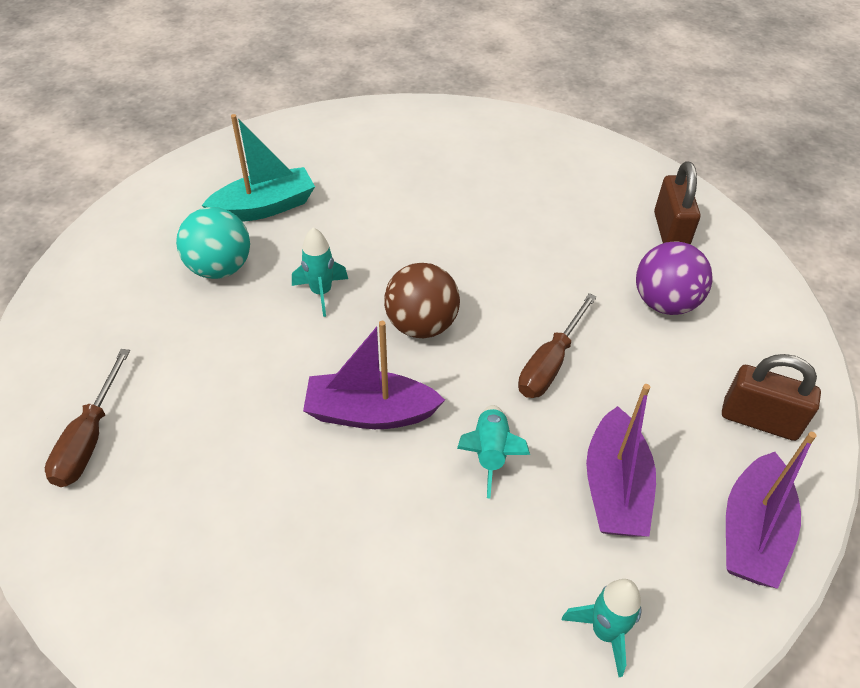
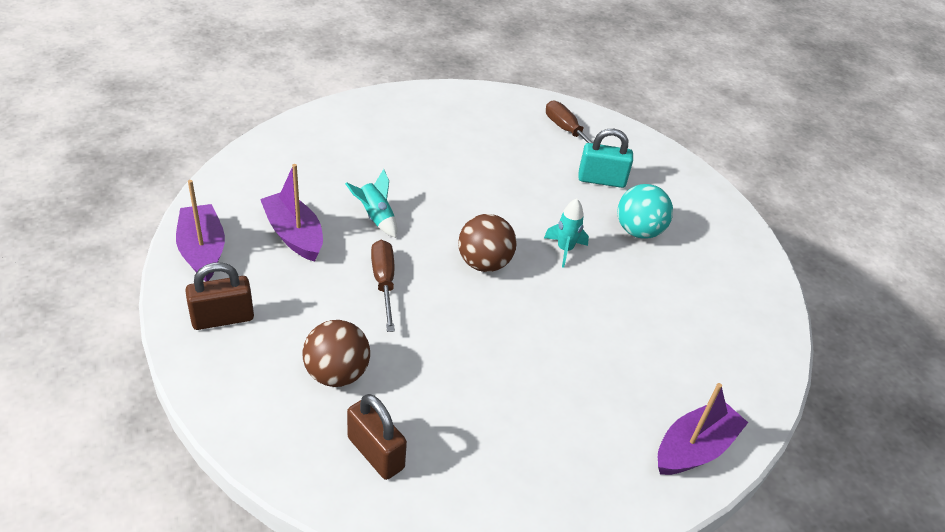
camera: 135 degrees right, 5 degrees down
turquoise boat [202,114,315,222] -> none
purple boat [303,321,445,429] -> purple boat moved to [658,383,748,475]
turquoise rocket [562,579,642,677] -> none
purple ball [636,241,713,315] -> brown ball [302,320,370,387]
none -> turquoise padlock [578,129,633,188]

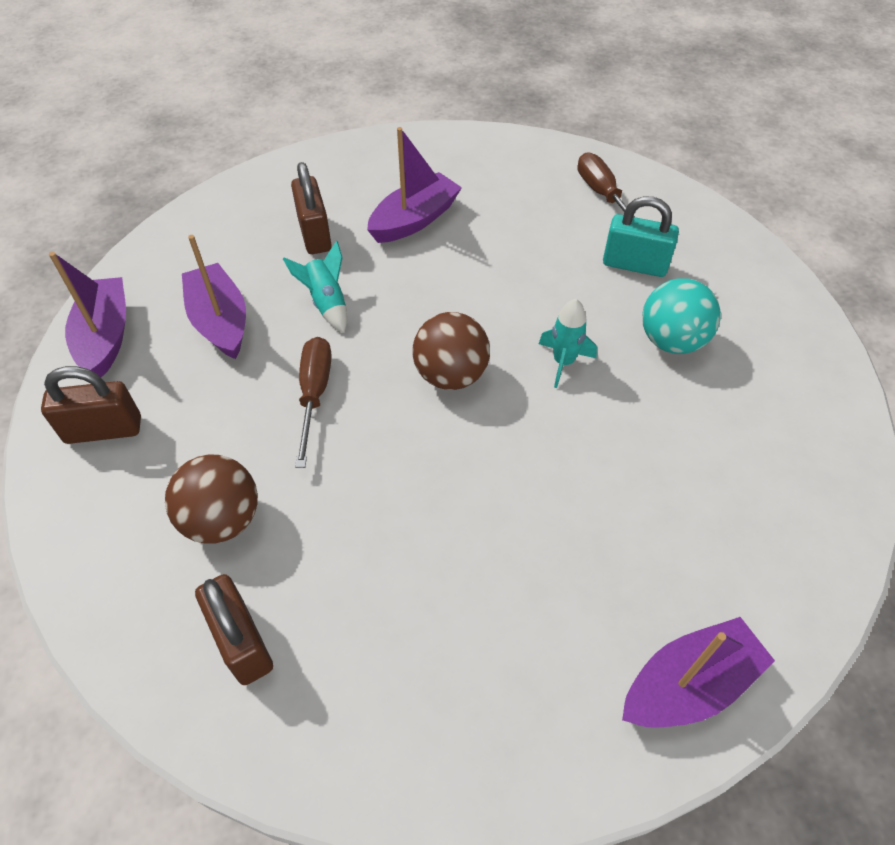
camera: 15 degrees right, 10 degrees up
none -> brown padlock [291,162,332,254]
none -> purple boat [367,127,462,243]

